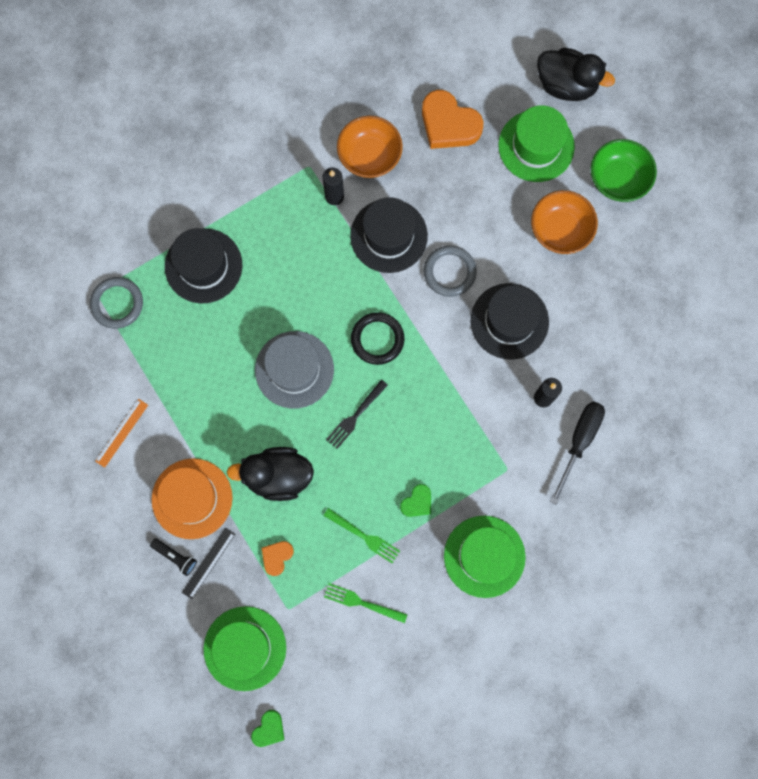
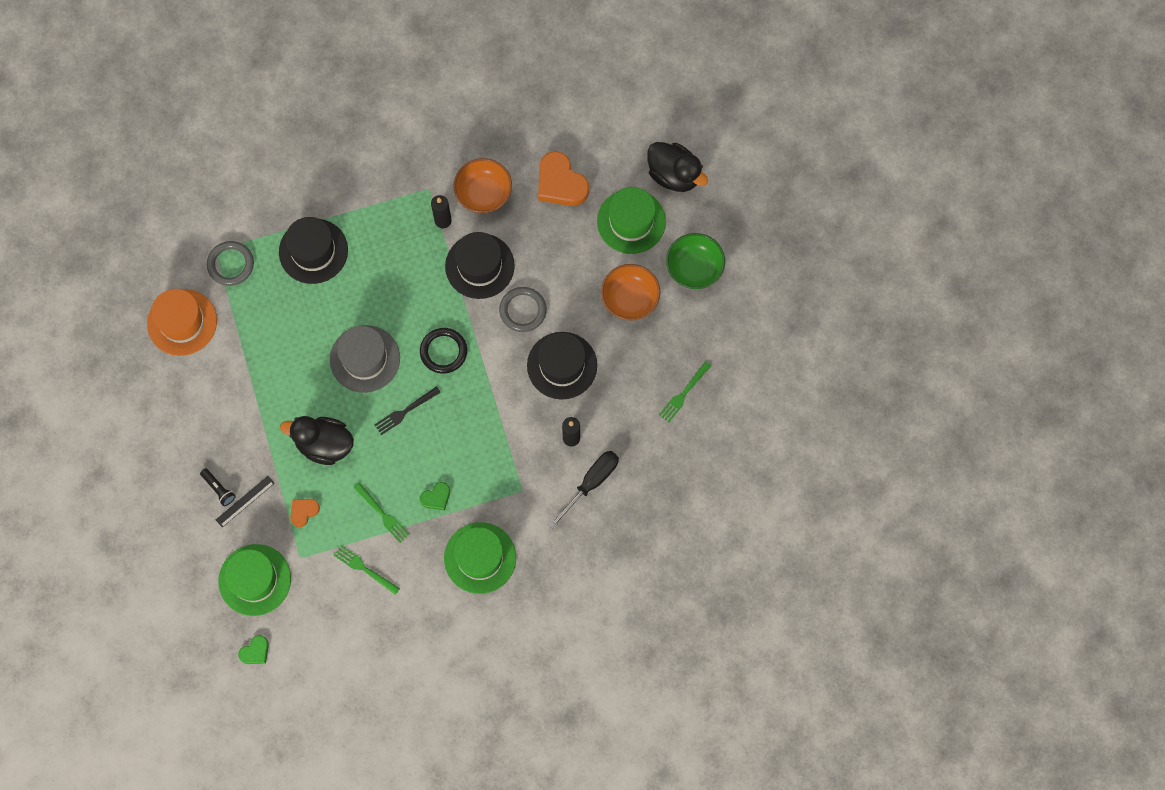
camera: 15 degrees right, 5 degrees down
orange ruler [95,399,148,468] -> none
orange hat [152,458,233,539] -> orange hat moved to [147,289,217,356]
none -> green fork [659,361,711,423]

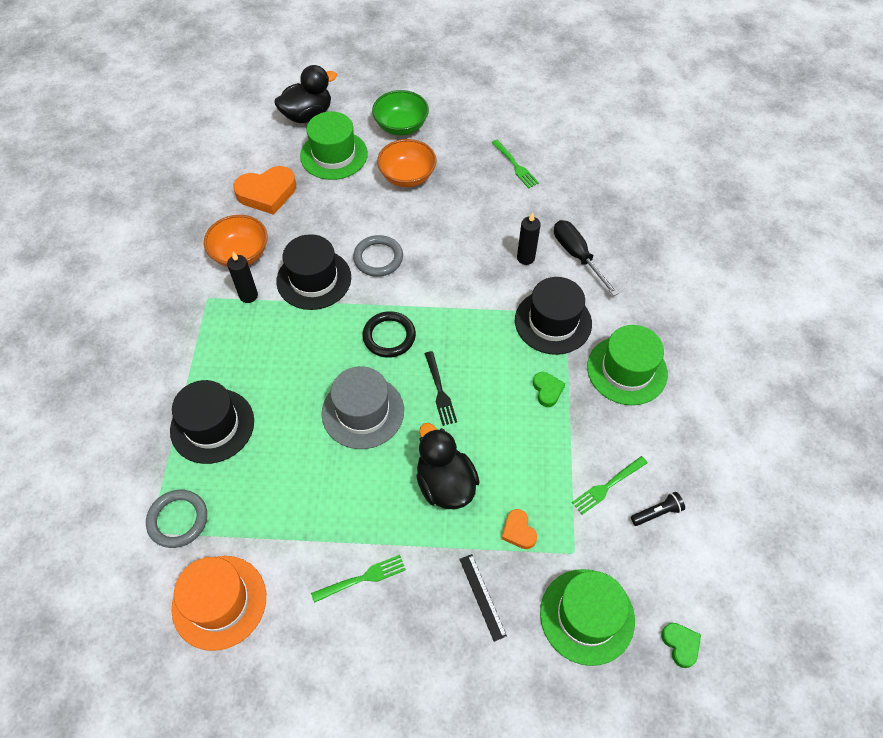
camera: 70 degrees left, 15 degrees down
black flashlight [200,468,236,506] -> black flashlight moved to [631,492,685,526]
black duck [280,416,354,465] -> black duck turned 120 degrees clockwise [416,423,480,509]
green fork [353,482,410,543] -> green fork moved to [311,555,406,603]
black hat [527,332,597,399] -> black hat moved to [515,277,592,355]

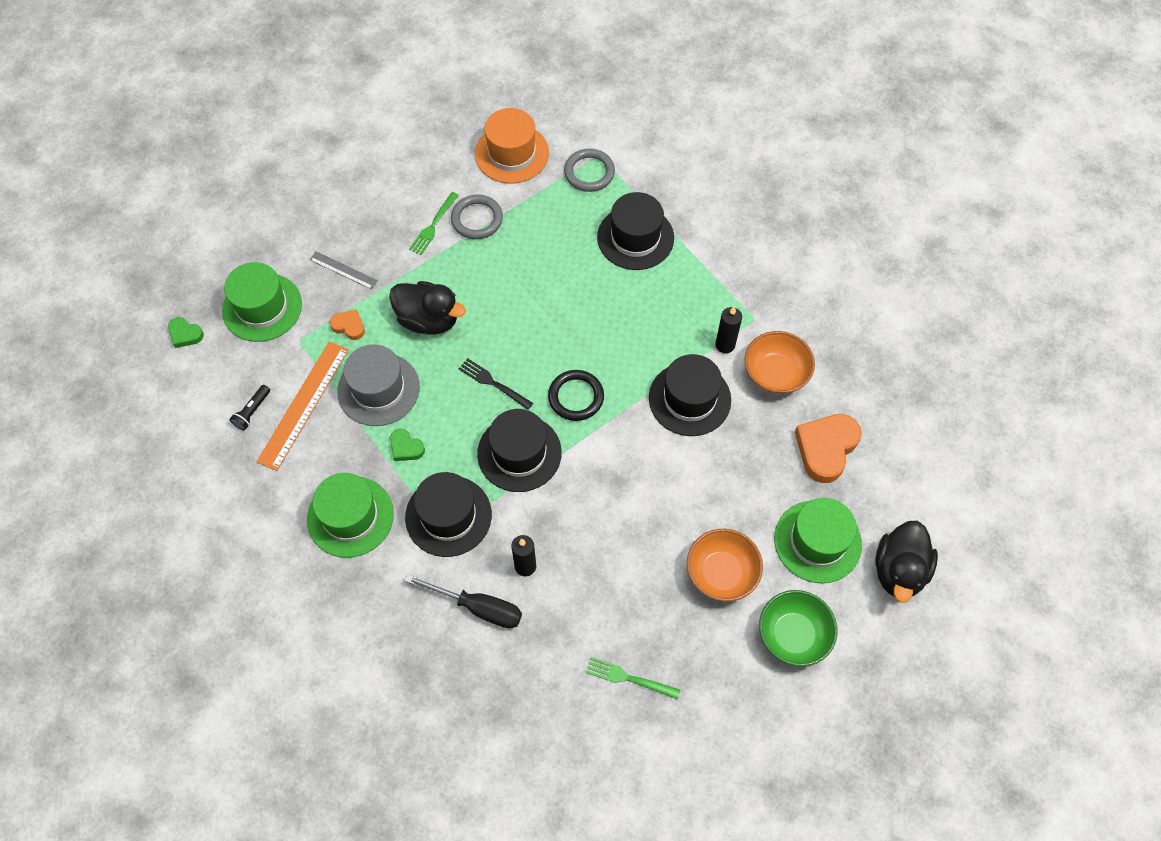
camera: 140 degrees right, 5 degrees up
grey hat [322,366,404,449] -> grey hat moved to [337,344,420,426]
grey ring [353,235,403,277] -> grey ring moved to [451,195,503,239]
black ruler [459,554,507,642] -> grey ruler [310,251,378,289]
green fork [572,456,648,515] -> orange ruler [256,342,349,471]
none -> black hat [477,409,562,492]

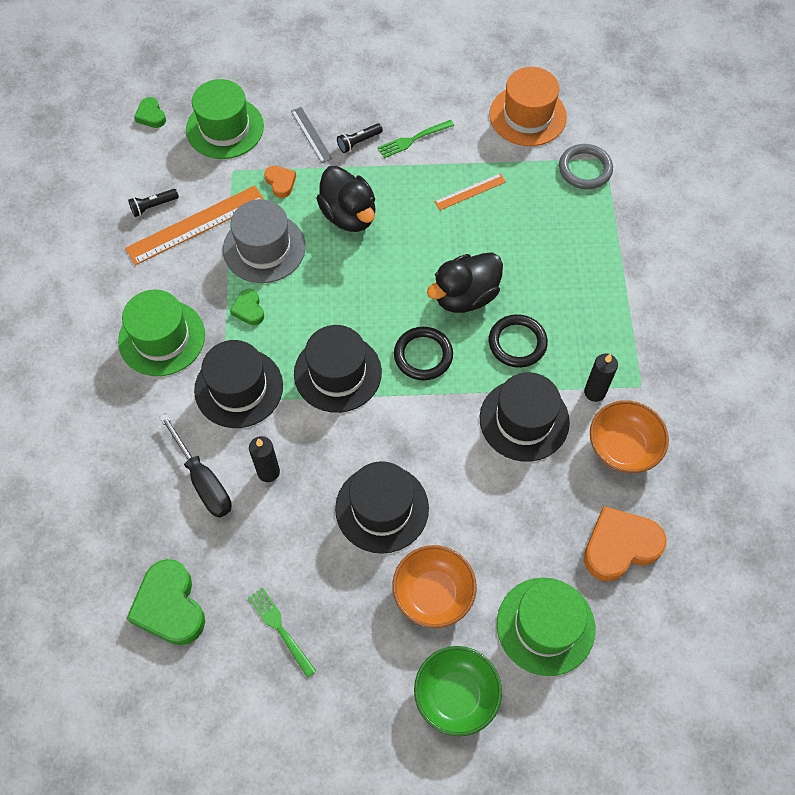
camera: 35 degrees right, 0 degrees up
grey ring [451,195,503,239] -> none
black fork [459,358,533,410] -> none
black hat [597,192,674,270] -> black hat moved to [335,461,429,554]
black duck [875,521,938,603] -> black duck moved to [427,252,503,313]
none -> green heart [127,559,205,645]
none -> black flashlight [337,123,383,153]
none -> orange ruler [434,173,506,210]
none -> black ring [489,314,548,368]

